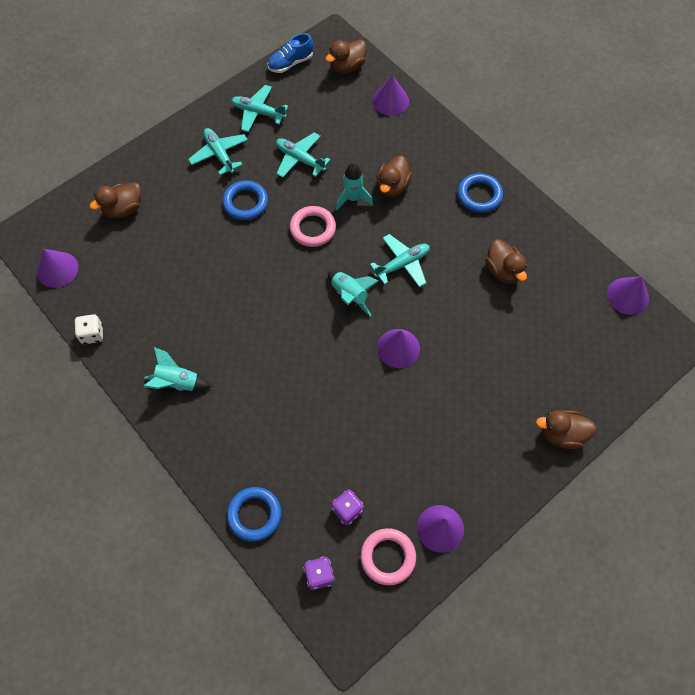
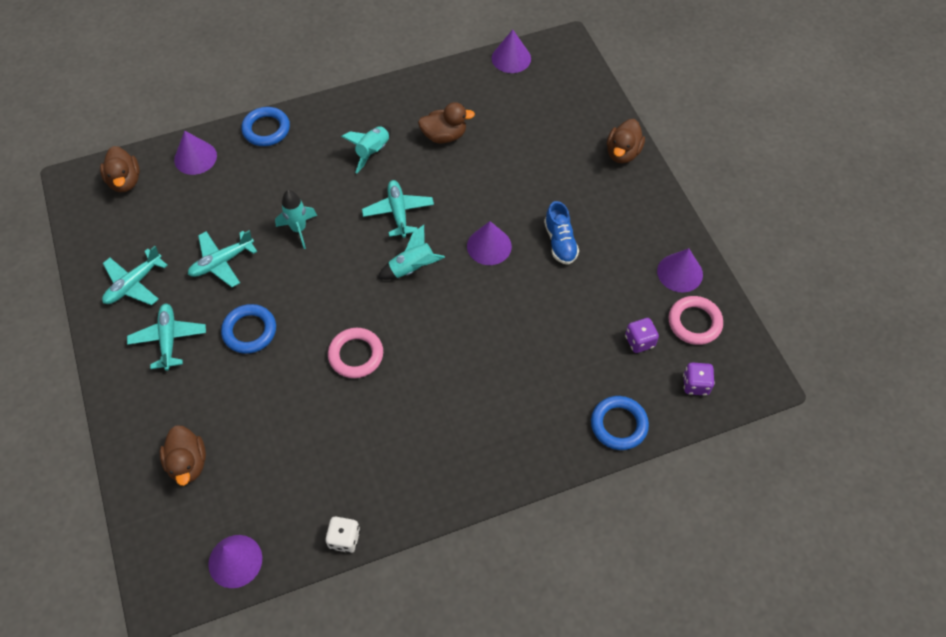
camera: 70 degrees left, 5 degrees down
turquoise rocket [144,347,212,391] -> turquoise rocket moved to [341,126,391,173]
turquoise plane [188,128,248,175] -> turquoise plane turned 90 degrees clockwise [127,303,206,371]
blue shoe [268,33,313,73] -> blue shoe moved to [544,201,579,265]
pink ring [290,206,336,247] -> pink ring moved to [328,328,383,378]
brown duck [376,155,412,198] -> none
blue ring [458,173,503,213] -> blue ring moved to [241,107,290,146]

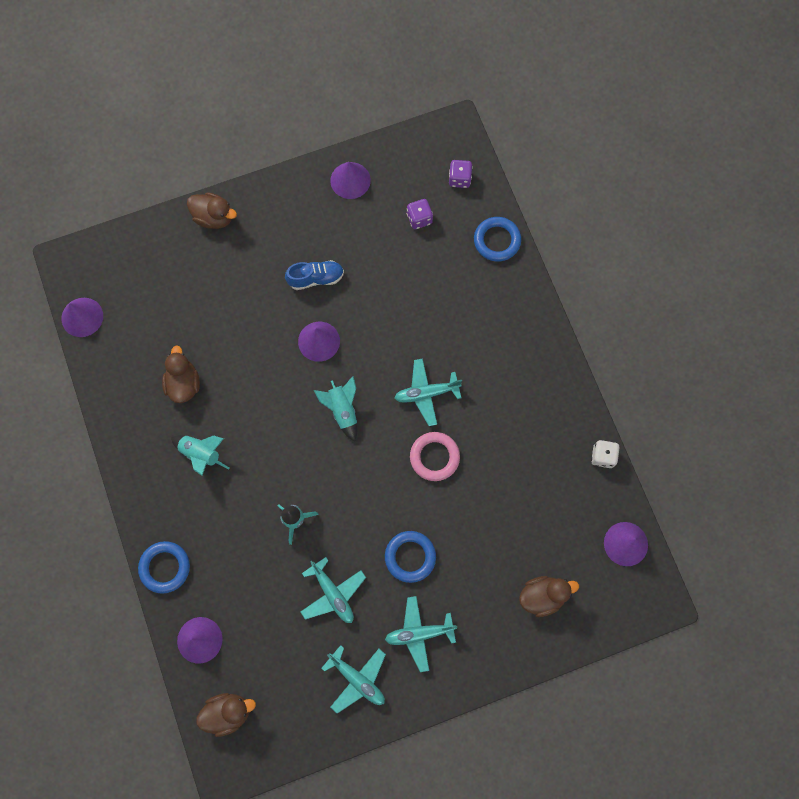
camera: 90 degrees left, 15 degrees up
turquoise plane [362,180,434,238] -> turquoise plane moved to [395,358,462,426]
pink ring [668,296,723,345] -> none

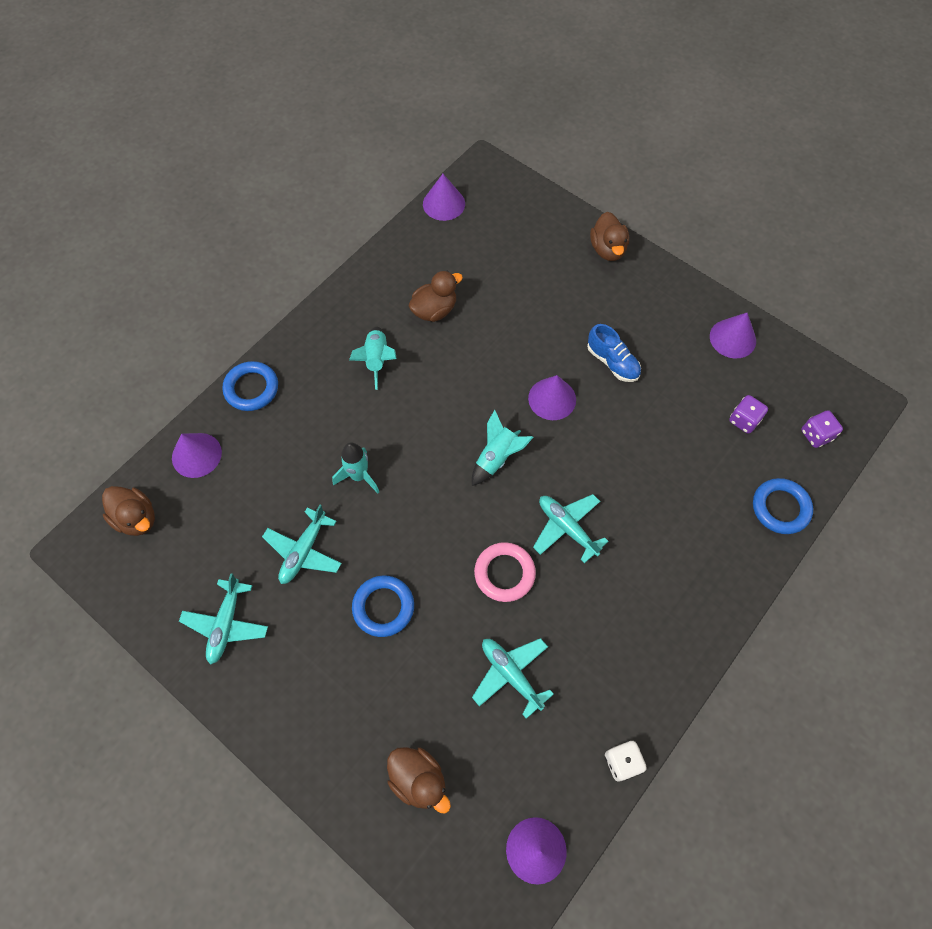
camera: 60 degrees right, 10 degrees down
turquoise plane [385,596,457,672] -> turquoise plane moved to [472,638,554,719]

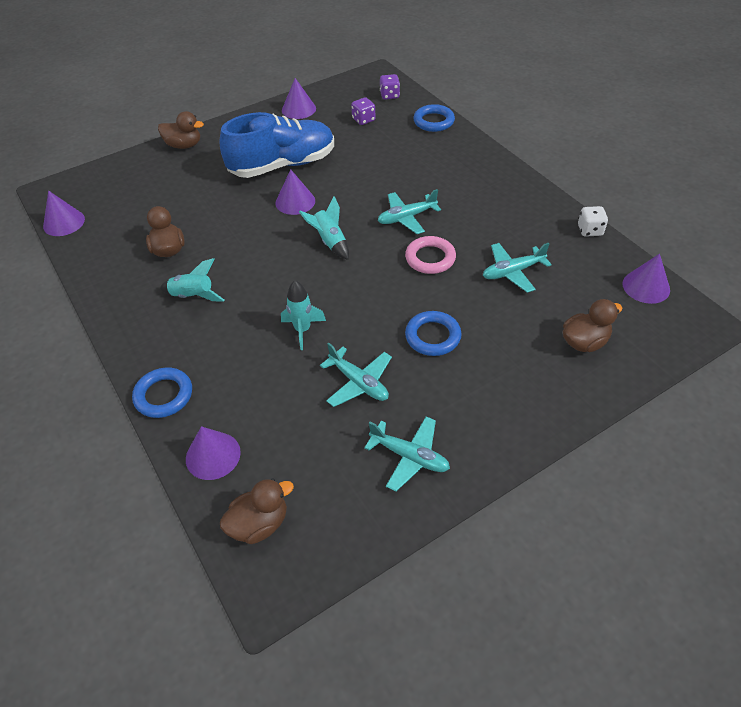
camera: 70 degrees left, 15 degrees down
blue shoe [587,324,641,382] -> blue shoe [220,112,334,178], size x2.12

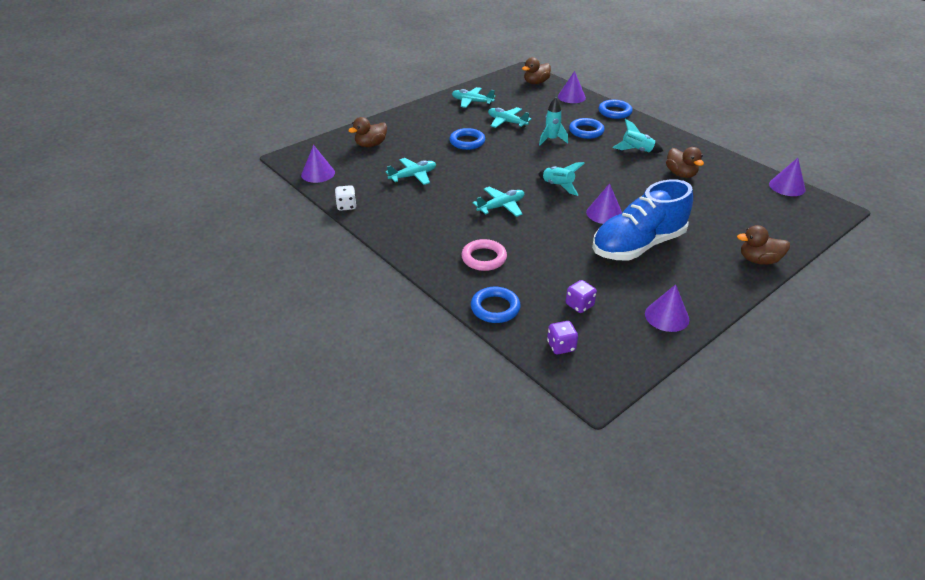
camera: 170 degrees right, 10 degrees down
pink ring [405,236,456,274] -> pink ring moved to [461,239,507,271]
none -> blue ring [569,118,605,139]

